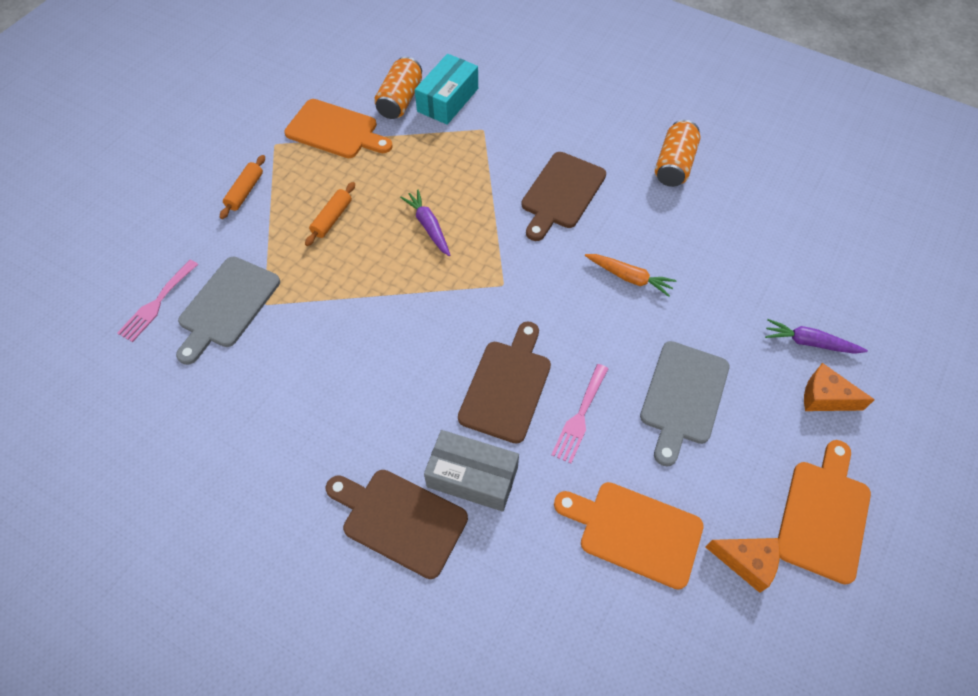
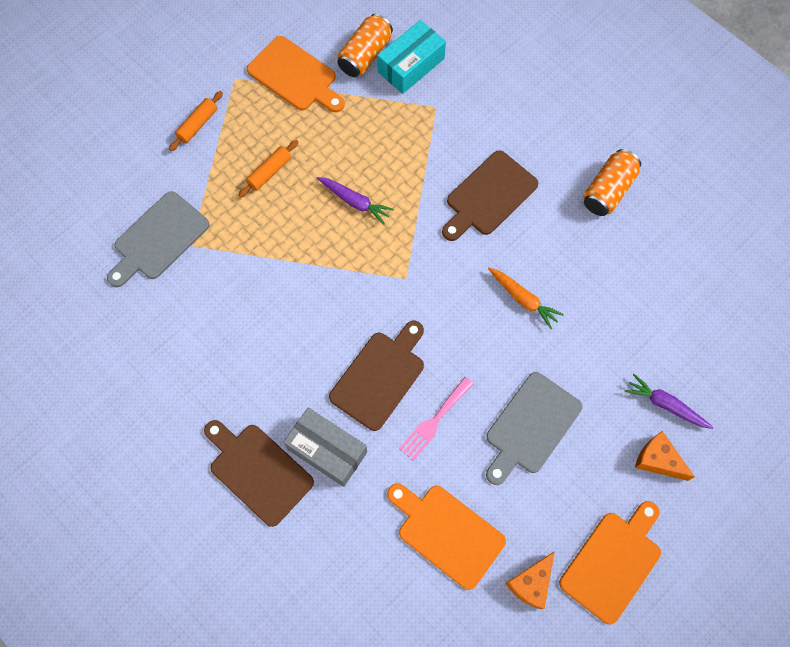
camera: 15 degrees right, 10 degrees up
pink fork [117,260,198,342] -> none
purple carrot [400,189,450,256] -> purple carrot turned 135 degrees clockwise [317,177,394,225]
orange cheese [705,538,780,593] -> orange cheese turned 90 degrees clockwise [505,551,555,609]

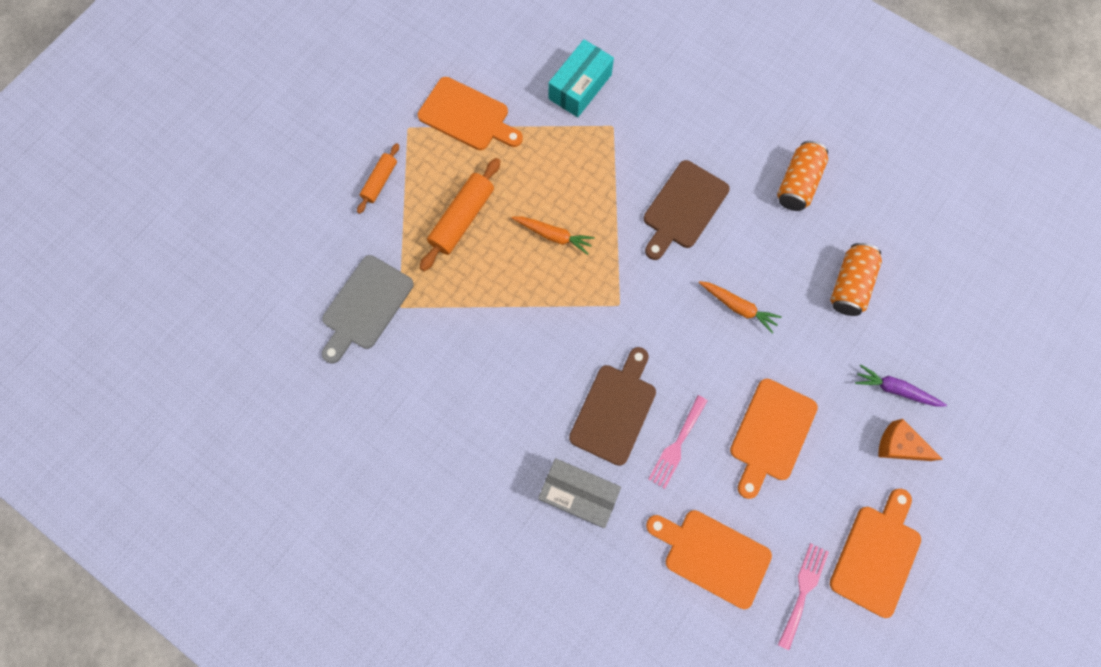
camera: 10 degrees left, 5 degrees up
brown cutting board [204,420,314,527] -> none
orange rolling pin [238,140,298,198] -> orange rolling pin [420,158,500,271], size x1.65
purple carrot [317,177,394,225] -> orange carrot [512,216,595,255]
orange can [337,14,393,77] -> orange can moved to [830,243,882,316]
grey cutting board [486,372,582,485] -> orange cutting board [730,379,818,499]
orange cheese [505,551,555,609] -> pink fork [778,543,829,650]

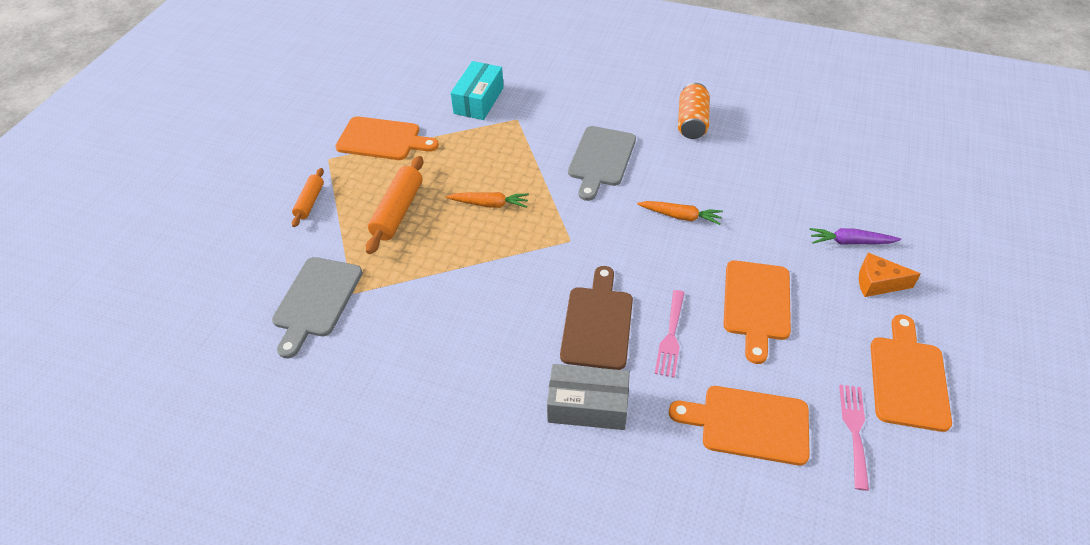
camera: 15 degrees left, 25 degrees down
brown cutting board [644,160,730,260] -> grey cutting board [568,126,636,201]
orange can [830,243,882,316] -> none

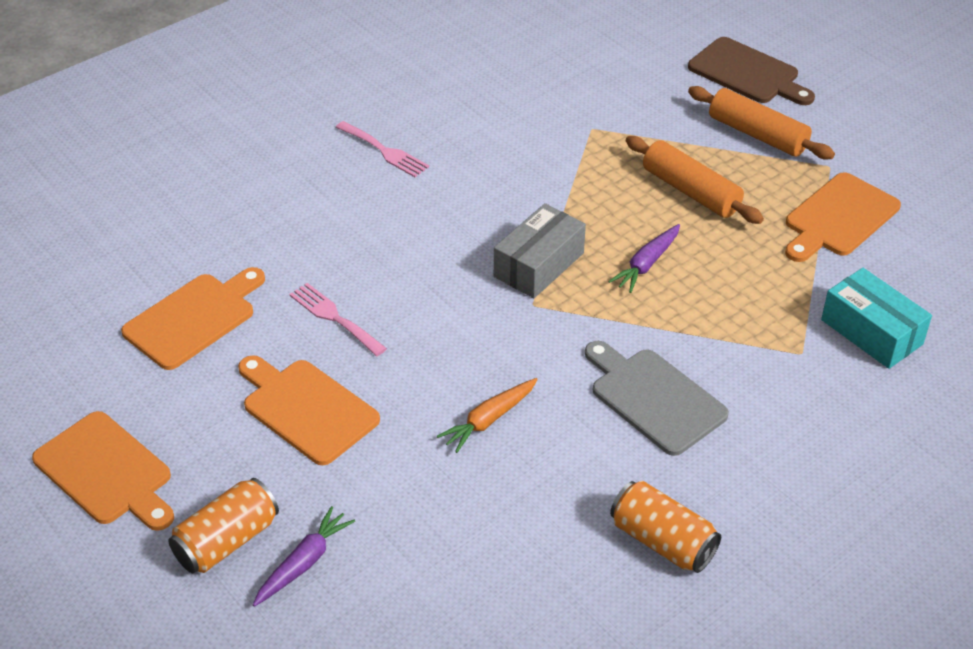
camera: 120 degrees right, 5 degrees down
grey cutting board [272,257,363,358] -> none
orange rolling pin [292,168,324,227] -> orange rolling pin [688,86,835,159], size x1.65
orange carrot [446,192,529,208] -> purple carrot [608,224,680,293]
grey box [547,364,630,430] -> grey box moved to [494,203,586,298]
brown cutting board [560,266,633,370] -> brown cutting board moved to [688,37,815,105]
pink fork [839,385,869,491] -> pink fork moved to [336,121,429,177]
orange cheese [859,253,921,297] -> orange can [168,478,279,573]

